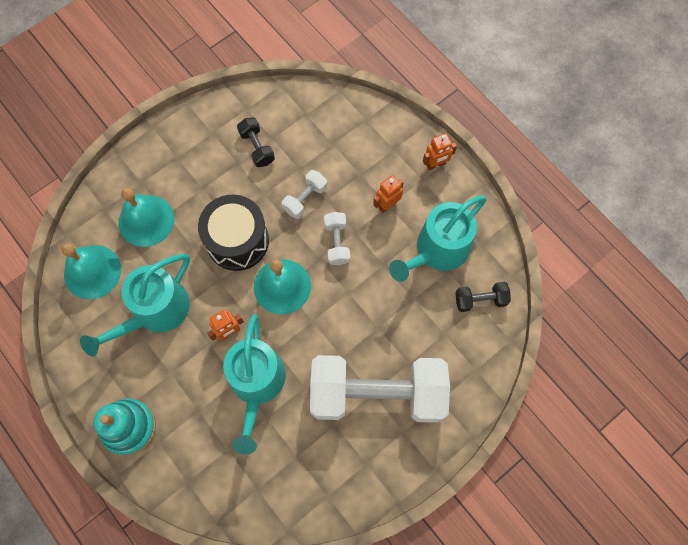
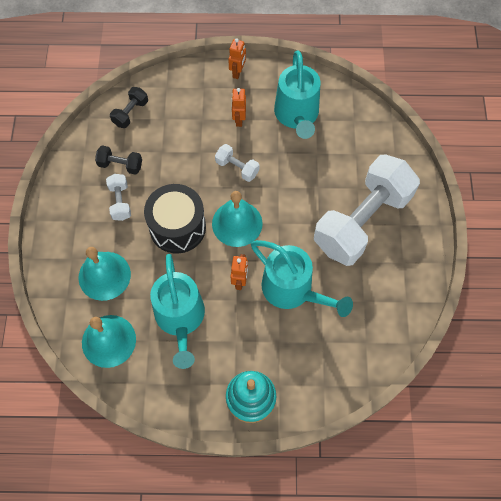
camera: 50 degrees left, 5 degrees down
white dumbbell [282,170,327,219] -> white dumbbell moved to [106,174,131,221]
black dumbbell [455,282,511,312] -> black dumbbell moved to [110,87,148,128]

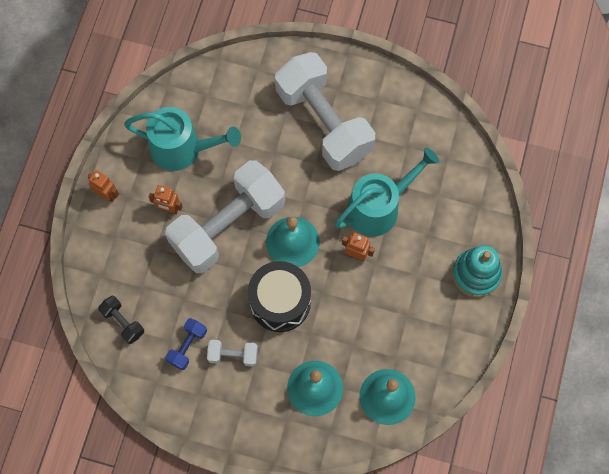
camera: 75 degrees left, 5 degrees up
black dumbbell [95,145,142,175] -> blue dumbbell [165,318,207,370]
turquoise watering can [150,254,205,369] -> none
white dumbbell [215,144,259,182] -> white dumbbell [165,160,285,273], size x2.48

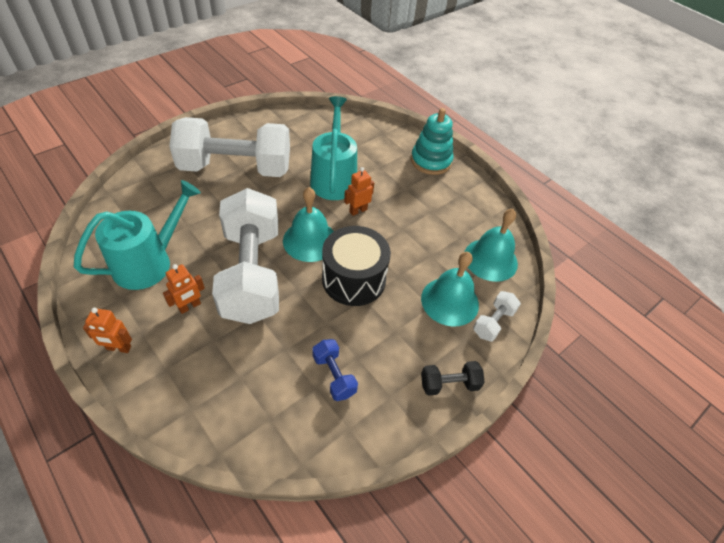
camera: 60 degrees left, 20 degrees down
orange robot [88,170,119,202] -> orange robot turned 150 degrees counterclockwise [83,308,132,353]
black dumbbell [98,296,144,344] -> black dumbbell moved to [421,361,485,396]
white dumbbell [207,340,258,367] -> white dumbbell moved to [473,291,521,341]

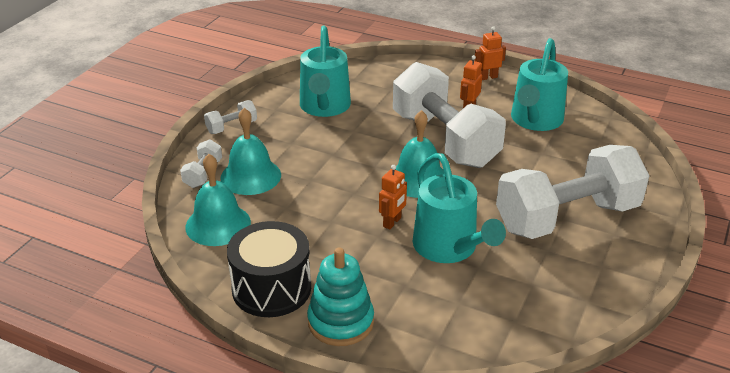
camera: 160 degrees right, 15 degrees down
blue dumbbell [312,339,358,401] -> turquoise watering can [300,26,351,117]
black drum [322,226,391,306] -> black drum moved to [227,221,311,317]
black dumbbell [421,361,485,396] -> white dumbbell [204,100,257,134]

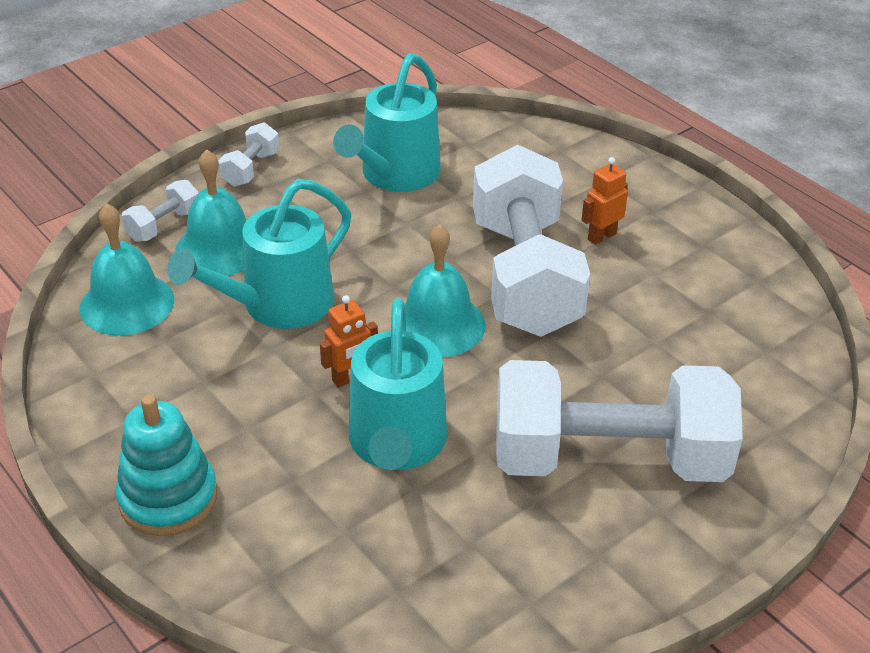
camera: 25 degrees right, 5 degrees up
white dumbbell [204,100,257,134] -> white dumbbell turned 60 degrees counterclockwise [219,122,279,187]
black drum [227,221,311,317] -> none
orange robot [474,26,506,80] -> none
turquoise watering can [511,38,568,131] -> turquoise watering can moved to [167,179,351,329]

